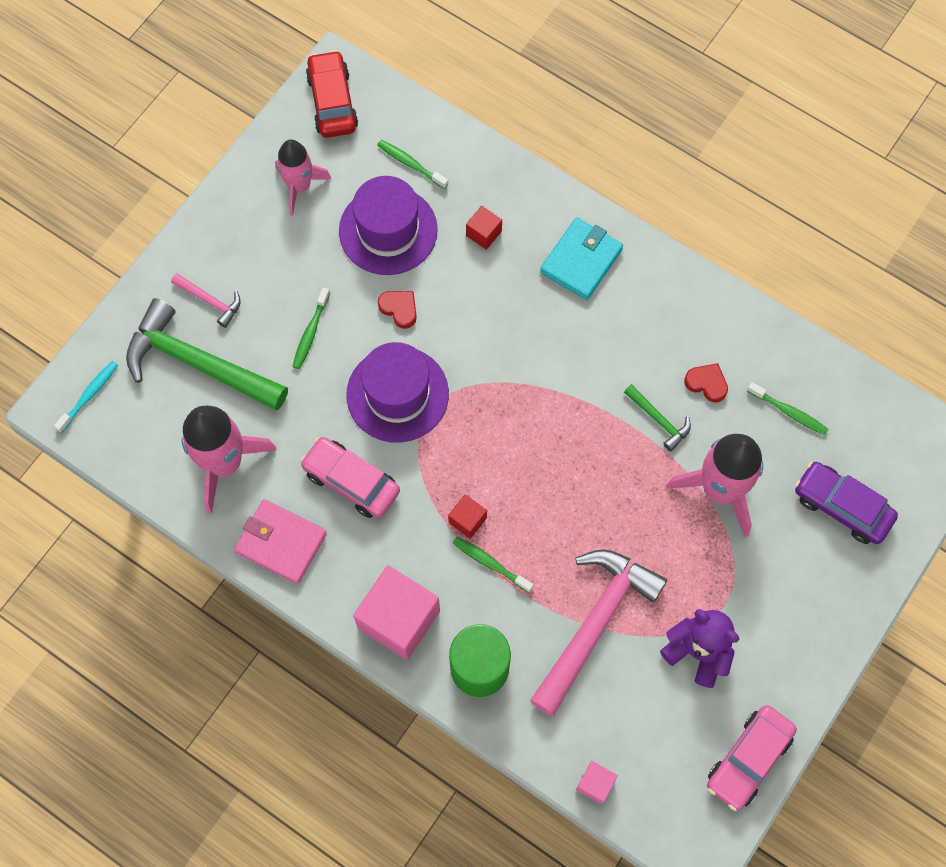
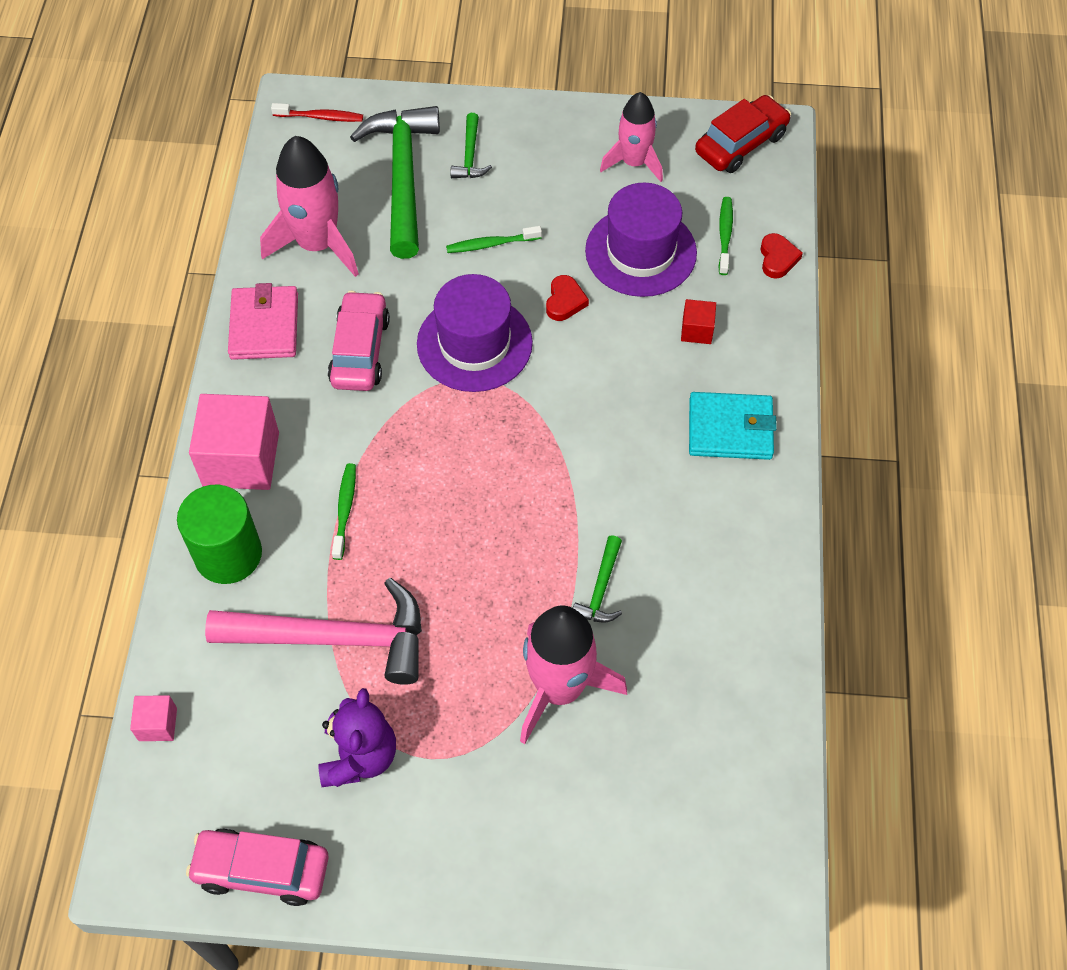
camera: 60 degrees right, 10 degrees down
turquoise toothbrush [54,361,118,433] -> red toothbrush [271,103,363,122]
pink hammer [171,273,241,328] -> green hammer [451,113,492,178]
red cube [448,494,487,539] -> none
red heart [684,363,728,403] -> red heart moved to [760,233,803,279]
green toothbrush [747,382,829,435] -> none
purple car [795,462,898,544] -> none

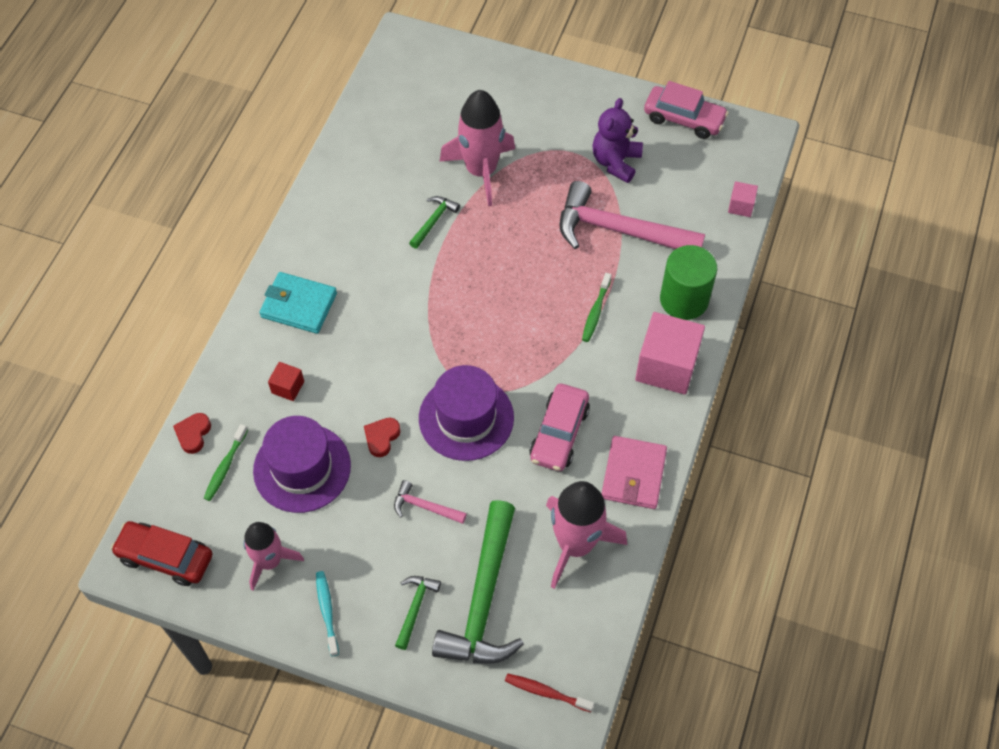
camera: 165 degrees left, 0 degrees up
green toothbrush [446,226,542,253] -> pink hammer [394,480,467,524]
red car [695,95,791,173] -> red car turned 45 degrees clockwise [111,521,213,586]
none -> turquoise toothbrush [316,571,339,656]

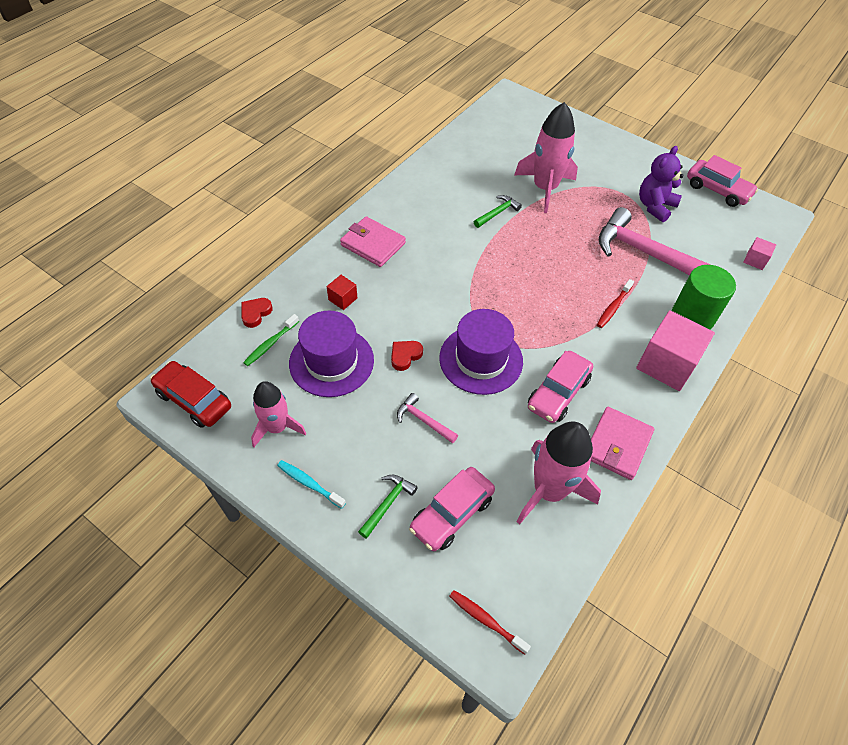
camera: 15 degrees right, 5 degrees down
turquoise wallet [259,272,337,334] -> pink wallet [340,216,406,267]
turquoise toothbrush [316,571,339,656] -> turquoise toothbrush turned 60 degrees counterclockwise [277,460,346,509]
green hammer [432,500,524,664] -> pink car [409,467,495,551]
green toothbrush [582,273,611,342] -> red toothbrush [597,279,634,328]

